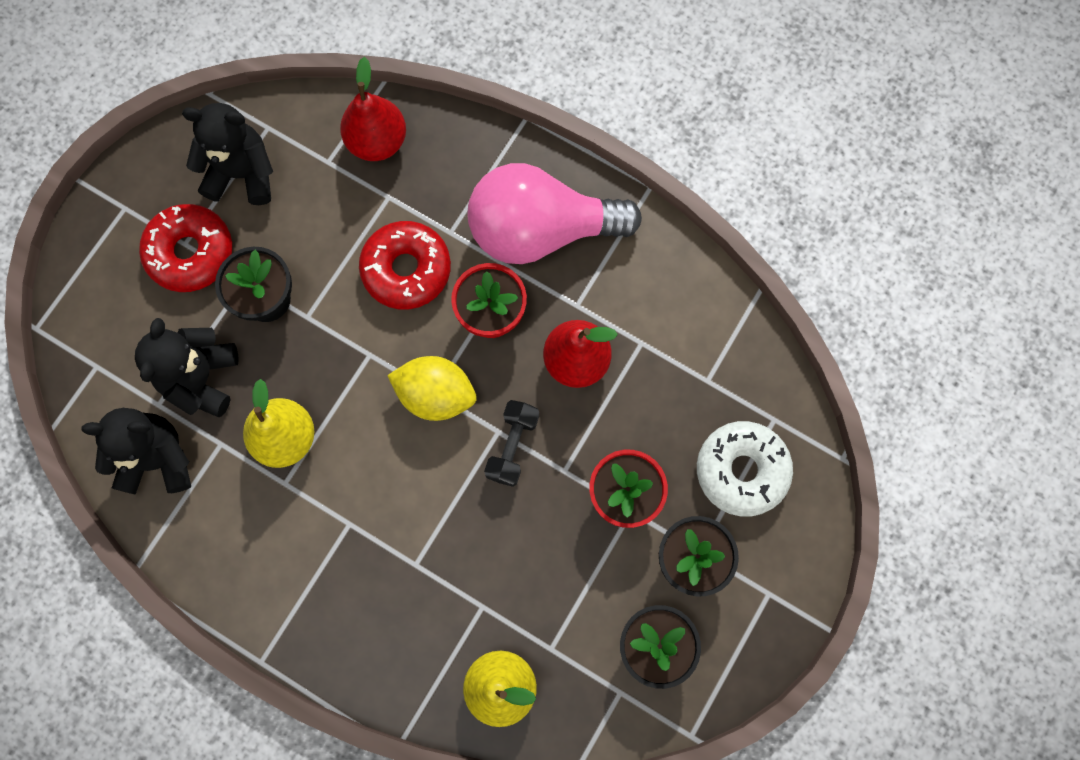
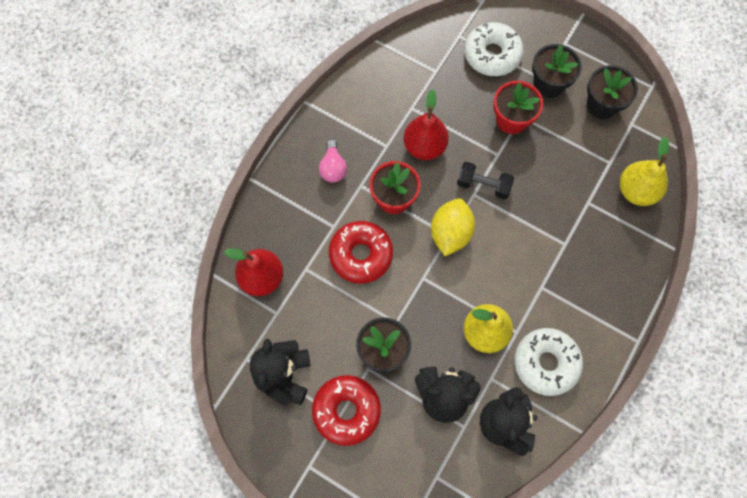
camera: 90 degrees left, 5 degrees down
pink light bulb [468,163,642,264] -> pink light bulb [319,139,347,182], size x0.42
none -> white donut [515,328,583,396]

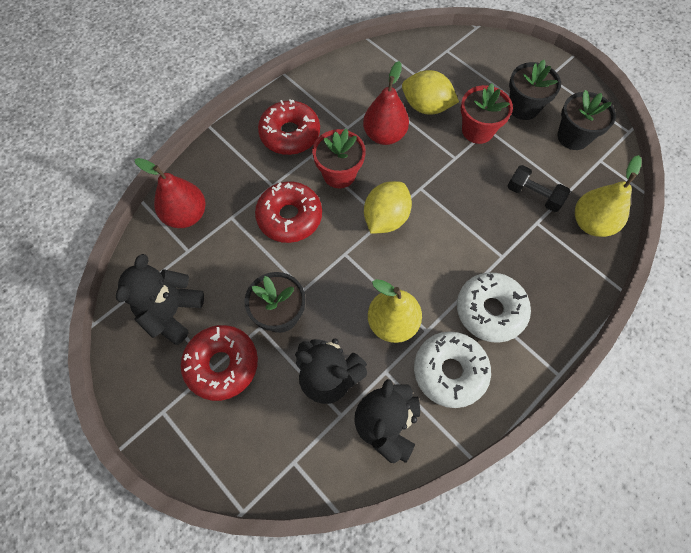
camera: 15 degrees right, 5 degrees down
pink light bulb [319,139,347,182] -> red donut [258,99,320,155]
black dumbbell [457,162,514,199] -> black dumbbell moved to [507,165,570,212]
white donut [464,22,524,76] -> white donut moved to [457,272,531,343]
none -> yellow lemon [402,70,459,115]

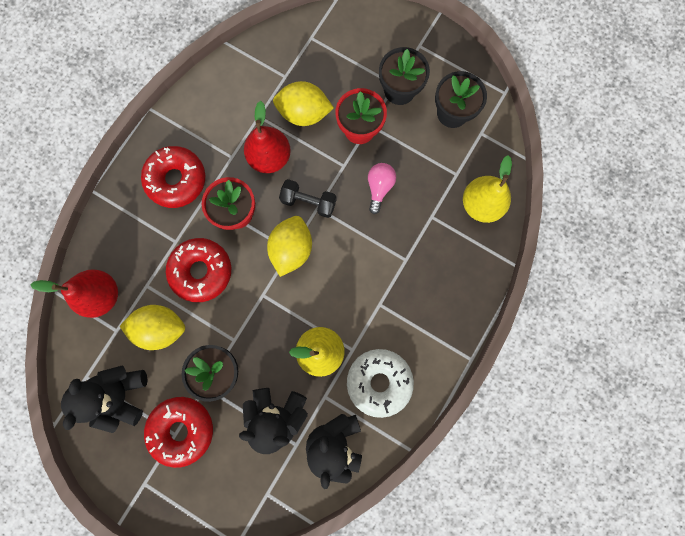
camera: 15 degrees left, 15 degrees up
white donut [457,272,531,343] -> none
black dumbbell [507,165,570,212] -> black dumbbell moved to [279,179,337,218]
none -> yellow lemon [120,305,185,350]
none -> pink light bulb [368,163,396,214]

